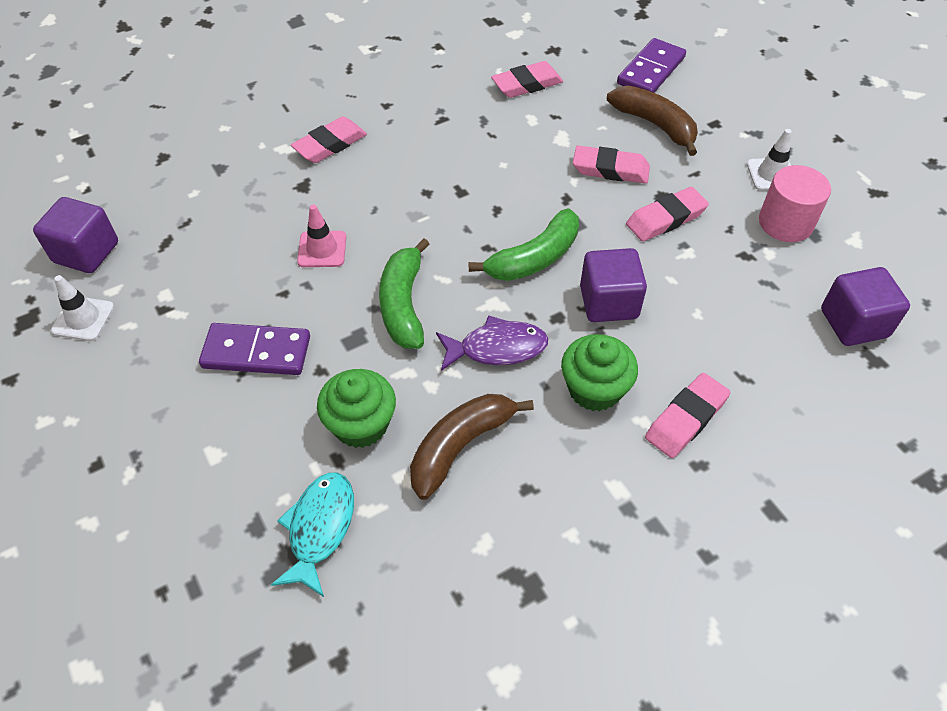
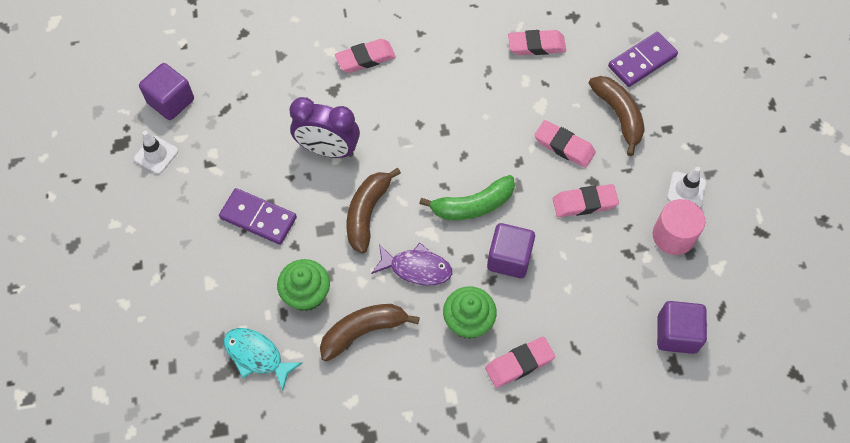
camera: 20 degrees right, 10 degrees up
turquoise fish [271,472,354,597] -> turquoise fish turned 90 degrees counterclockwise [224,328,303,391]
pink traffic cone [297,205,346,267] -> purple clock [289,97,360,158]
green banana [379,238,430,349] -> brown banana [347,168,401,253]

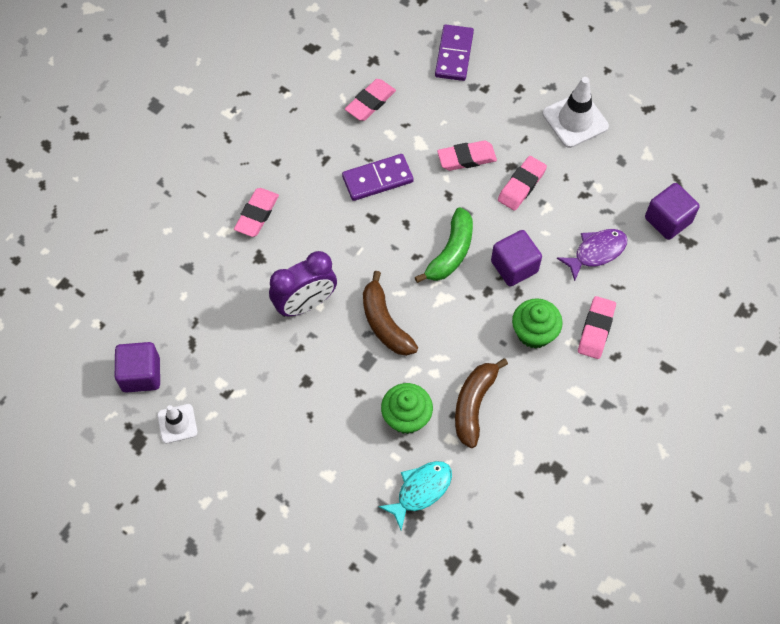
camera: 45 degrees left, 0 degrees up
purple domino [219,188,297,245] -> purple domino moved to [342,154,414,201]
turquoise fish [224,328,303,391] -> turquoise fish turned 150 degrees clockwise [378,461,452,530]
purple fish [371,243,452,286] -> purple fish moved to [557,229,627,281]
brown banana [589,76,645,156] -> none
pink cylinder [653,199,705,255] -> none
white traffic cone [667,167,706,207] -> white traffic cone [543,77,609,148], size x1.64

